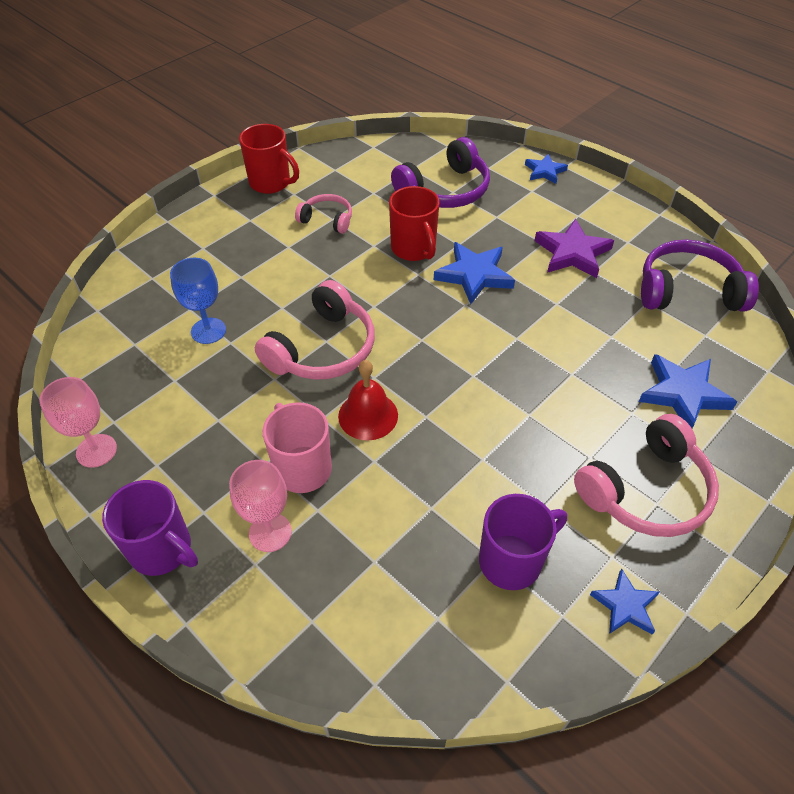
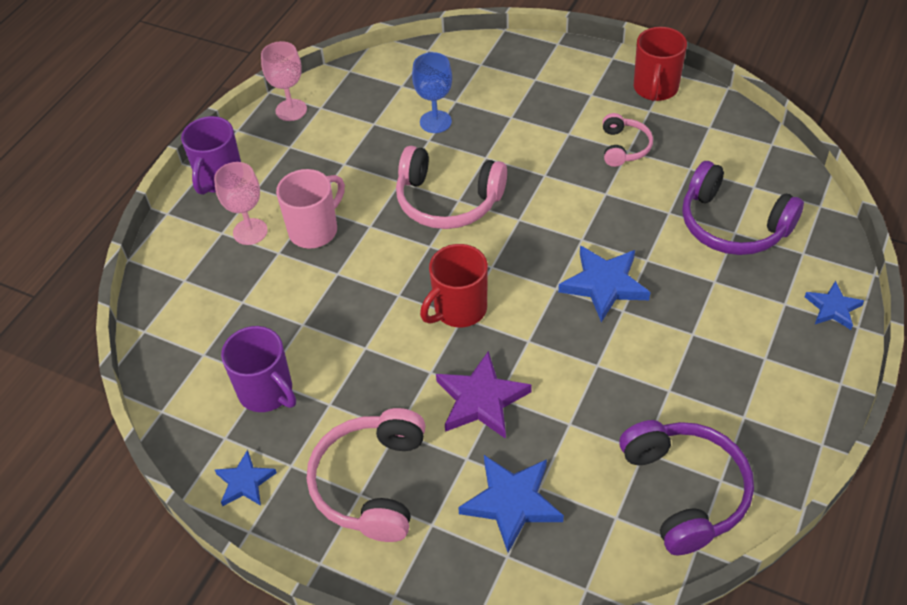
camera: 75 degrees right, 0 degrees up
red bell [338,360,398,440] -> none
red mug [389,186,440,261] -> red mug moved to [420,244,488,327]
purple star [535,219,614,278] -> purple star moved to [436,351,532,439]
pink headphones [574,414,719,537] -> pink headphones turned 60 degrees clockwise [307,408,426,542]

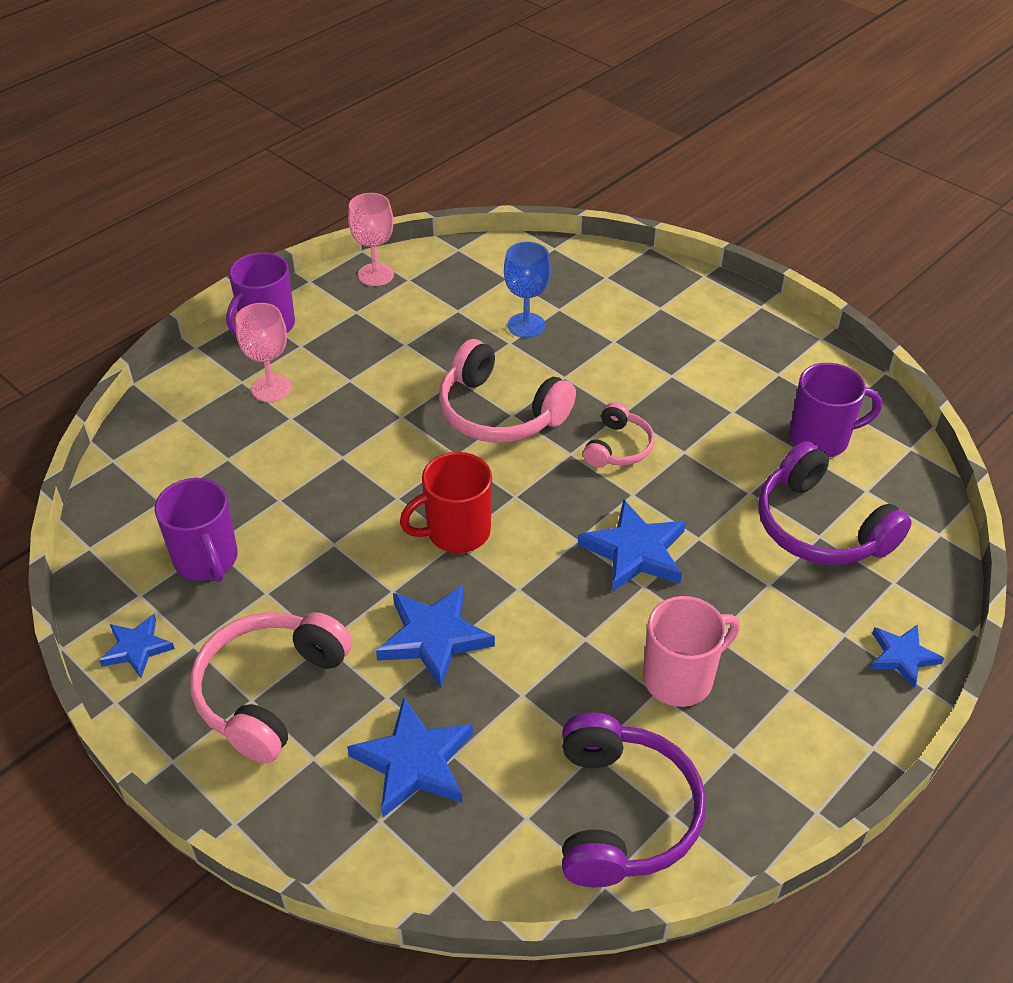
camera: 15 degrees right, 5 degrees down
pink mug [276,169,345,248] -> pink mug moved to [643,596,740,707]
purple star [436,351,532,439] -> blue star [376,585,495,688]
pink headphones [603,113,653,167] -> pink headphones moved to [583,402,655,467]
red mug [634,27,687,101] -> none
none -> purple mug [789,363,882,457]

